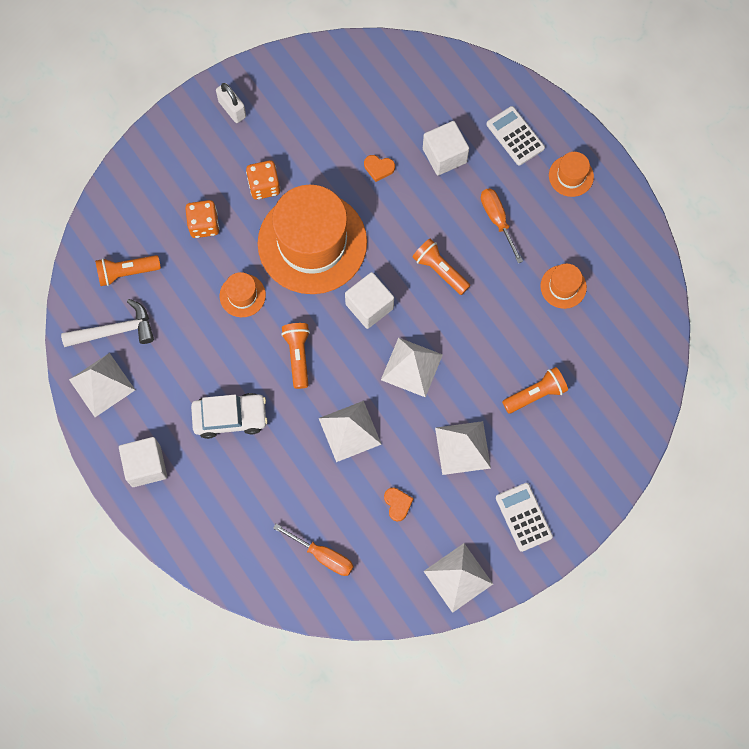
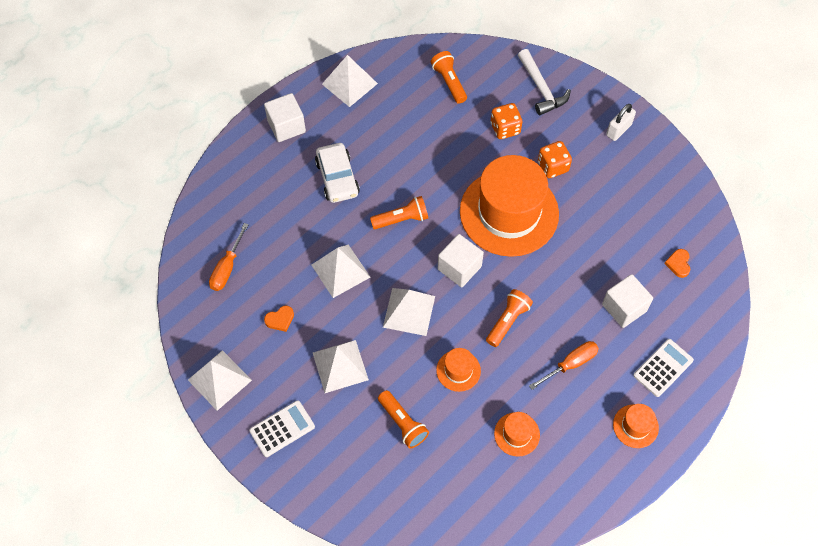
camera: 80 degrees right, 10 degrees down
white hammer [61,299,154,347] -> white hammer moved to [518,49,571,115]
orange hat [220,272,266,317] -> orange hat moved to [436,348,481,392]
orange heart [364,155,395,182] -> orange heart moved to [664,249,690,278]

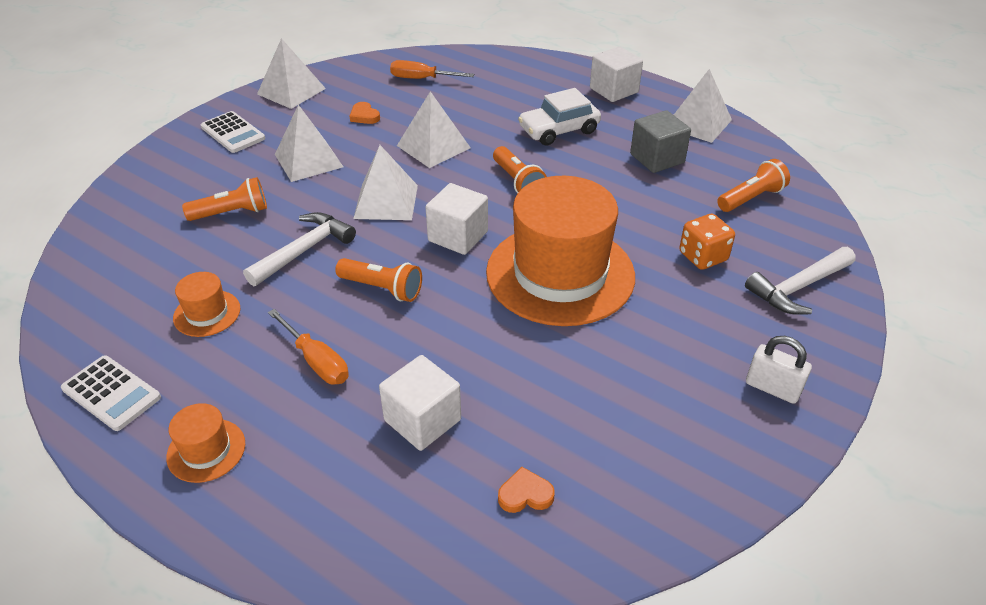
camera: 80 degrees right, 20 degrees down
orange flashlight [378,390,429,448] -> orange flashlight turned 150 degrees counterclockwise [182,177,267,221]
orange hat [436,348,481,392] -> white hammer [243,212,356,286]
orange dice [538,141,572,178] -> none
white calculator [633,339,694,397] -> white calculator moved to [61,355,161,431]
none -> grey cube [630,110,691,173]

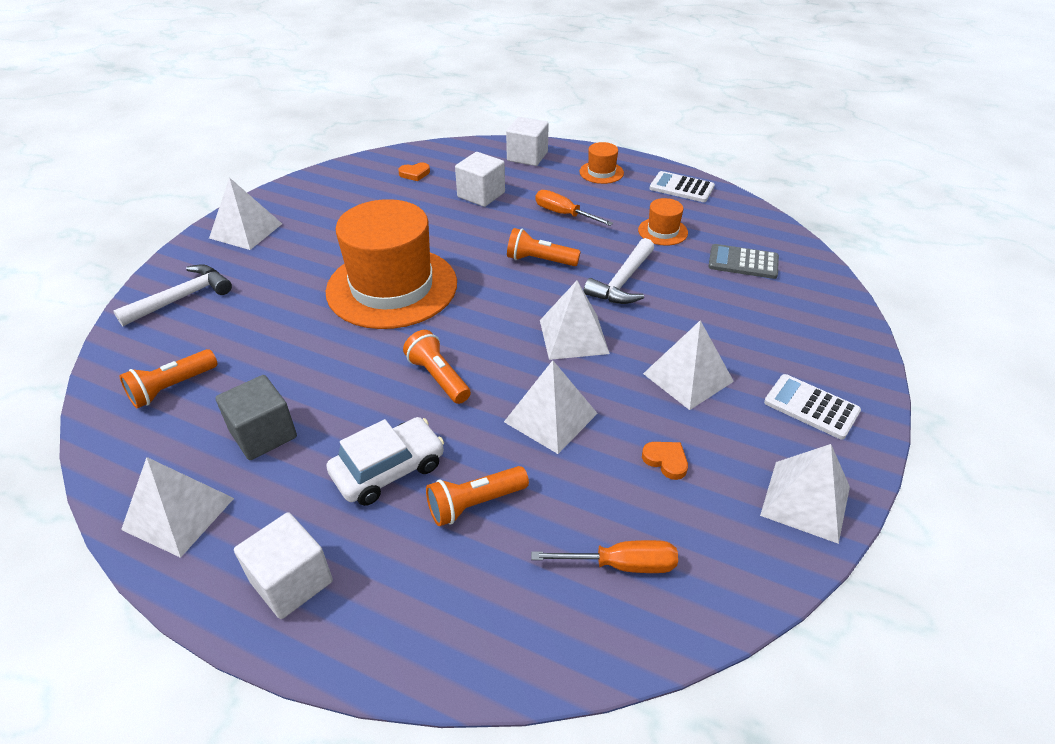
camera: 170 degrees right, 0 degrees up
orange flashlight [182,177,267,221] -> orange flashlight moved to [426,466,529,526]
white cube [425,183,488,255] -> white cube moved to [506,117,549,166]
orange dice [679,214,735,270] -> none
white padlock [746,336,812,404] -> white pyramid [209,177,282,250]
none -> grey calculator [708,244,779,279]

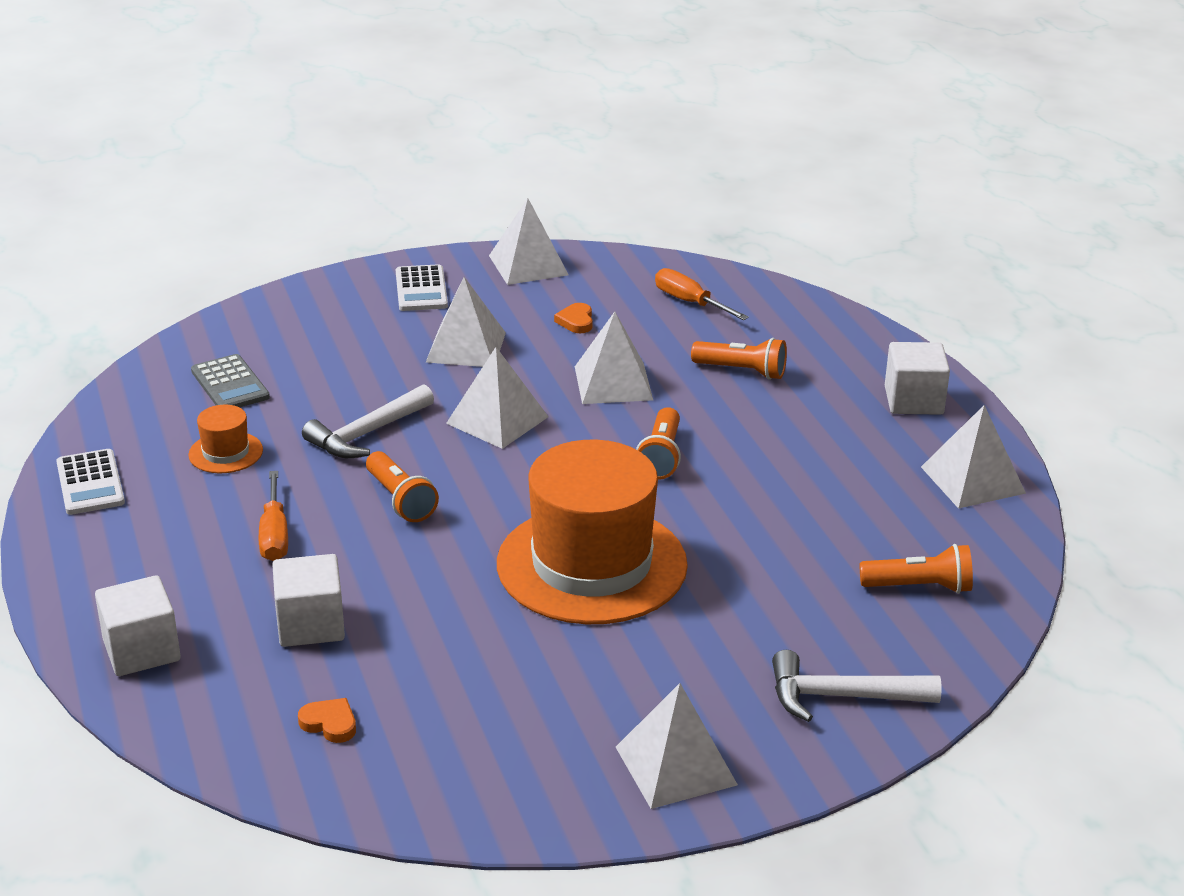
camera: 135 degrees left, 10 degrees down
grey cube [215,375,297,460] -> none
white car [326,417,444,506] -> none
orange hat [579,142,624,184] -> none
white hammer [584,238,654,304] -> white hammer turned 150 degrees clockwise [302,385,434,458]

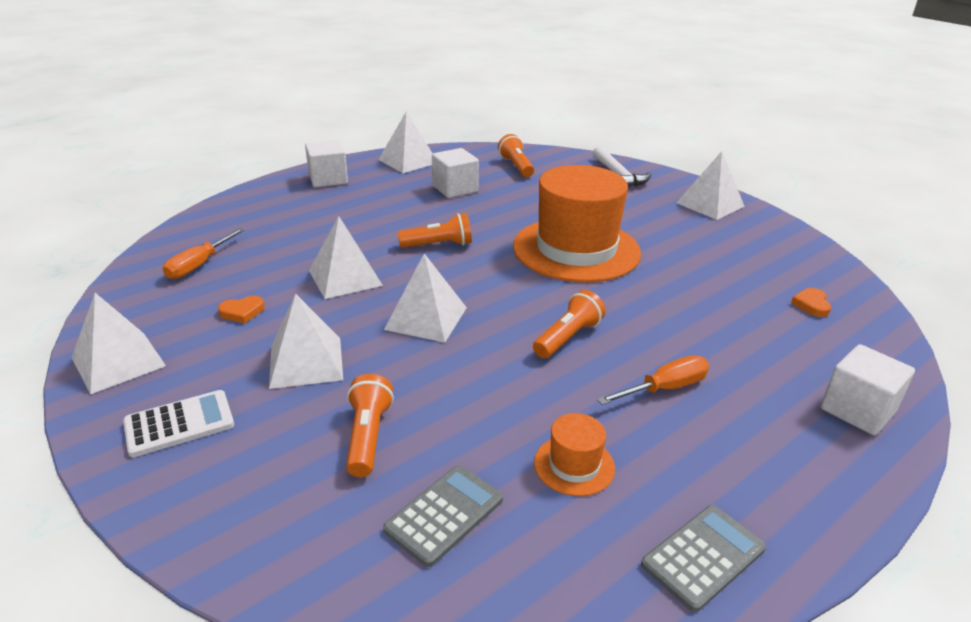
camera: 110 degrees left, 0 degrees up
white calculator [56,449,125,515] -> grey calculator [641,505,766,612]
white cube [272,554,345,647] -> white cube moved to [432,148,479,198]
white hammer [302,385,434,458] -> none
orange flashlight [691,338,787,380] -> orange flashlight moved to [346,374,394,477]

